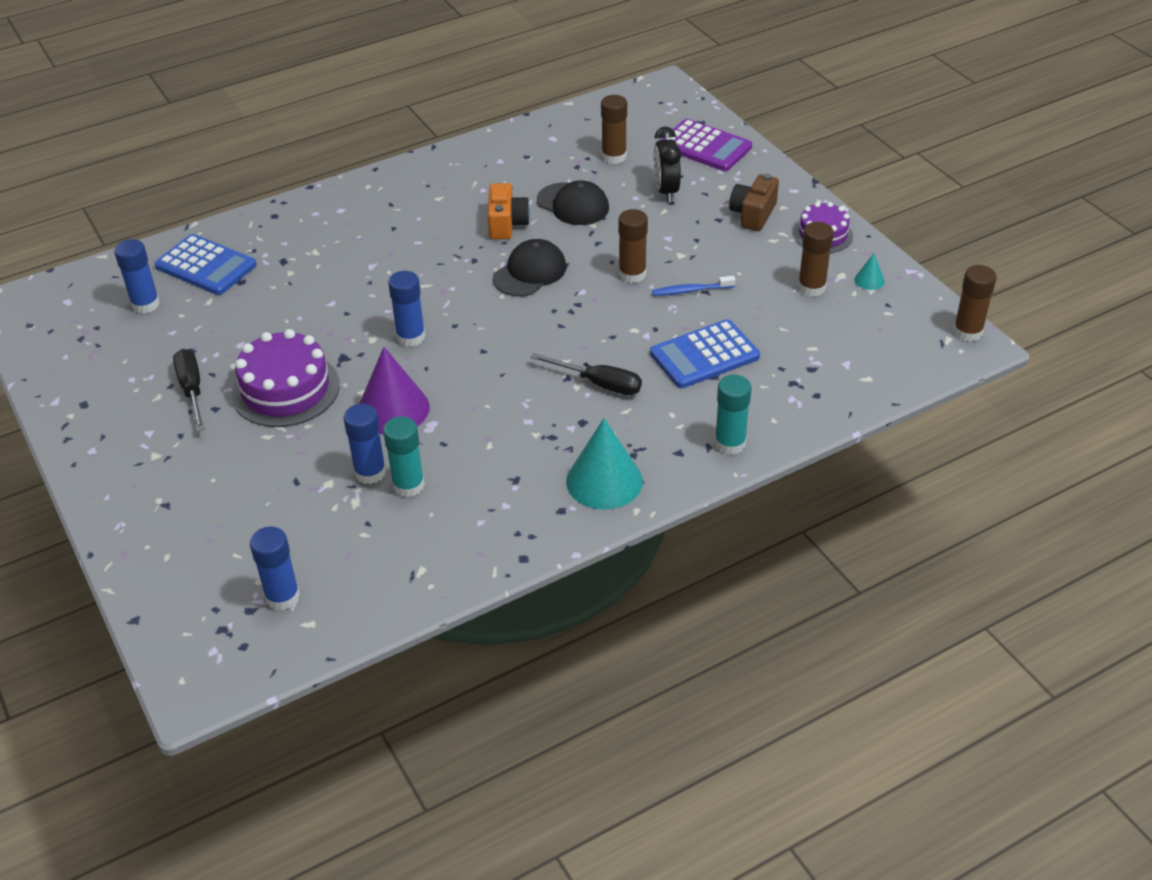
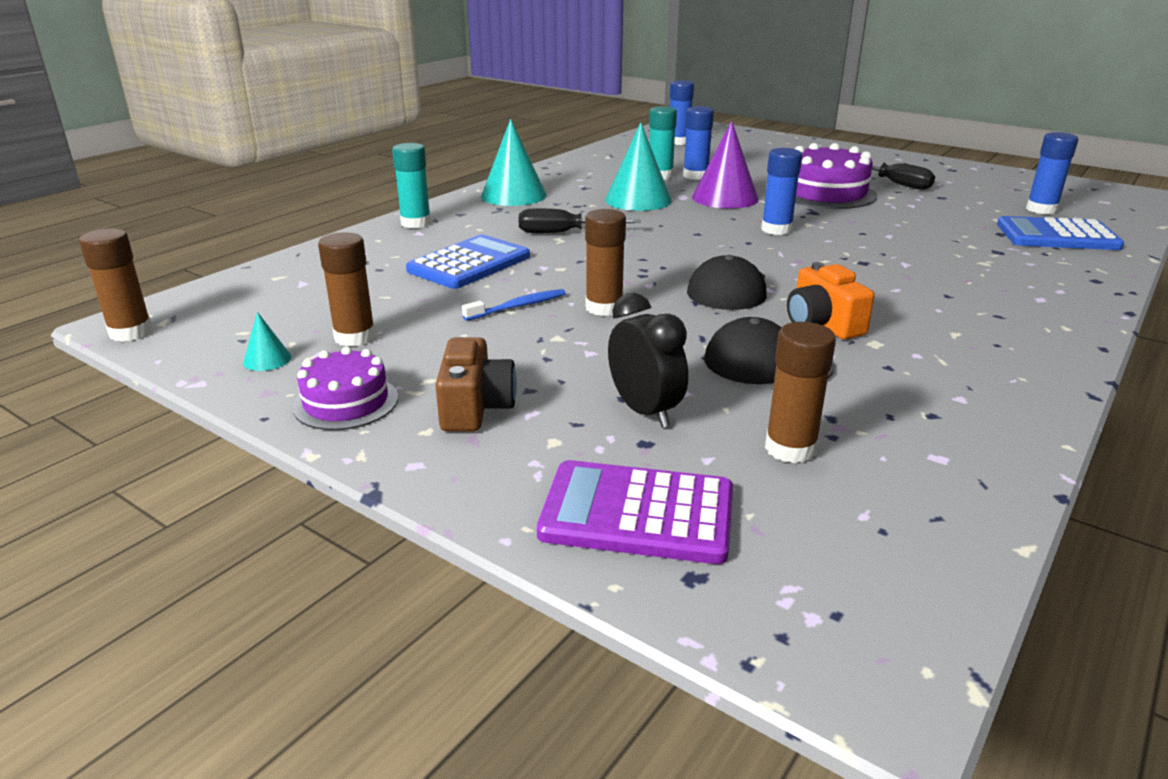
camera: 155 degrees right, 15 degrees down
none -> turquoise cone [605,123,672,211]

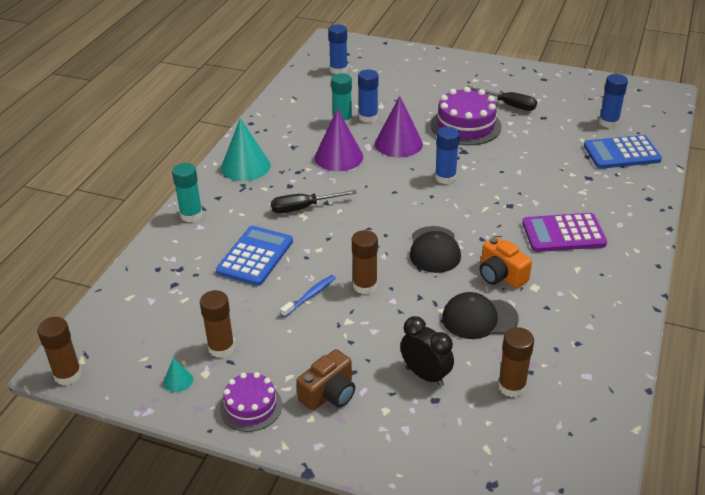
camera: 15 degrees left, 10 degrees up
brown camera [435,338,517,432] -> brown camera turned 60 degrees clockwise [296,349,355,411]
purple calculator [537,460,733,564] -> purple calculator moved to [522,213,607,252]
turquoise cone [605,123,672,211] -> purple cone [315,109,363,171]

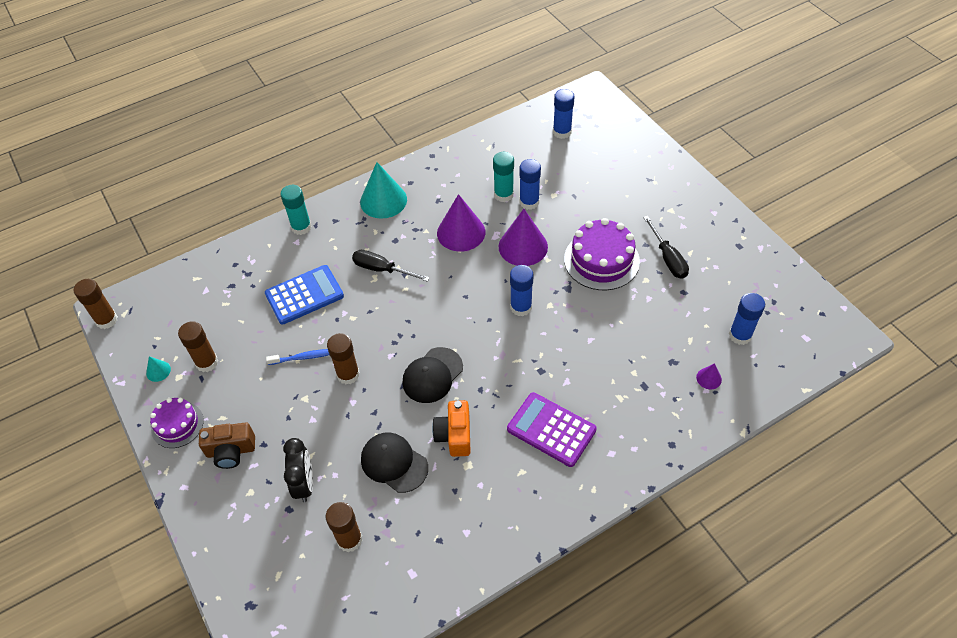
camera: 40 degrees right, 15 degrees up
blue calculator [584,135,662,169] -> purple cone [696,363,722,389]

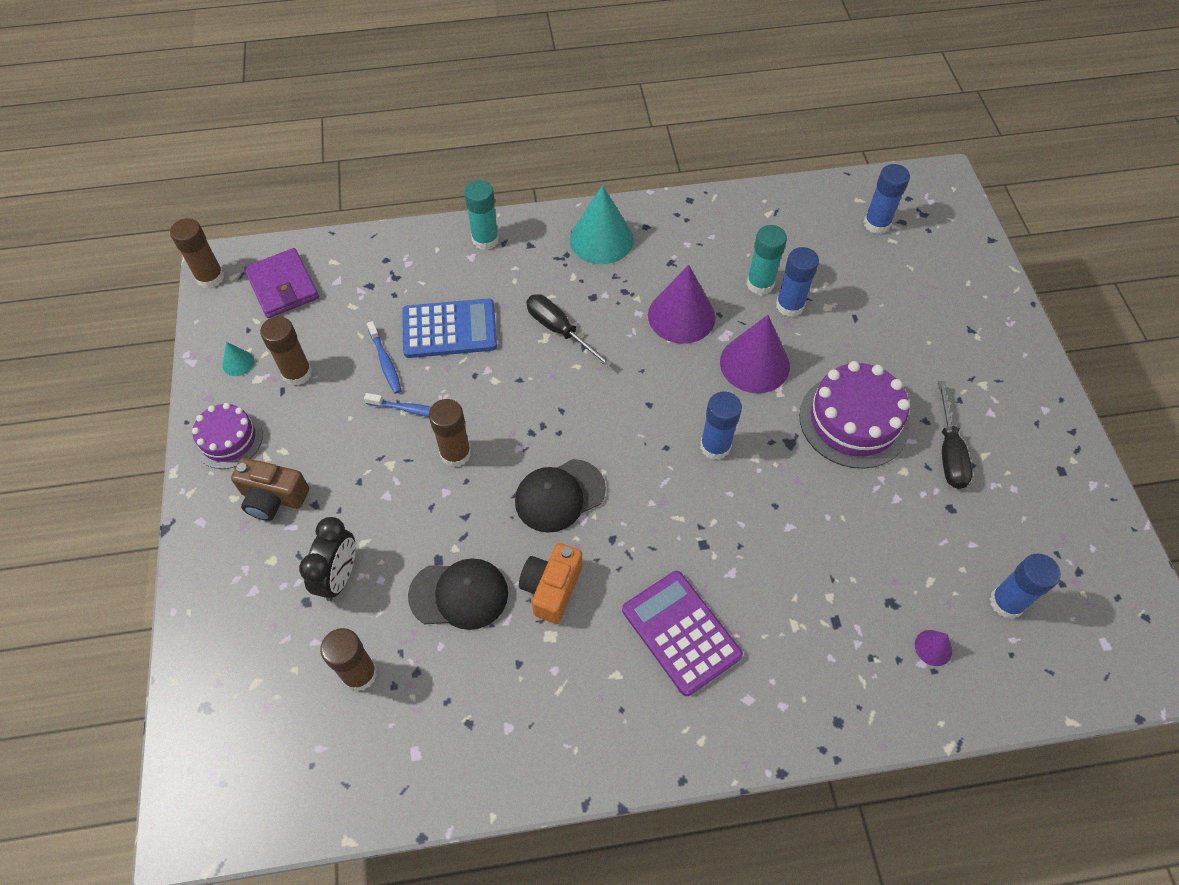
camera: 20 degrees right, 5 degrees up
black cap [361,432,428,493] -> black cap turned 120 degrees clockwise [408,558,508,630]
none -> purple wallet [244,248,319,318]
none -> blue toothbrush [367,321,402,394]

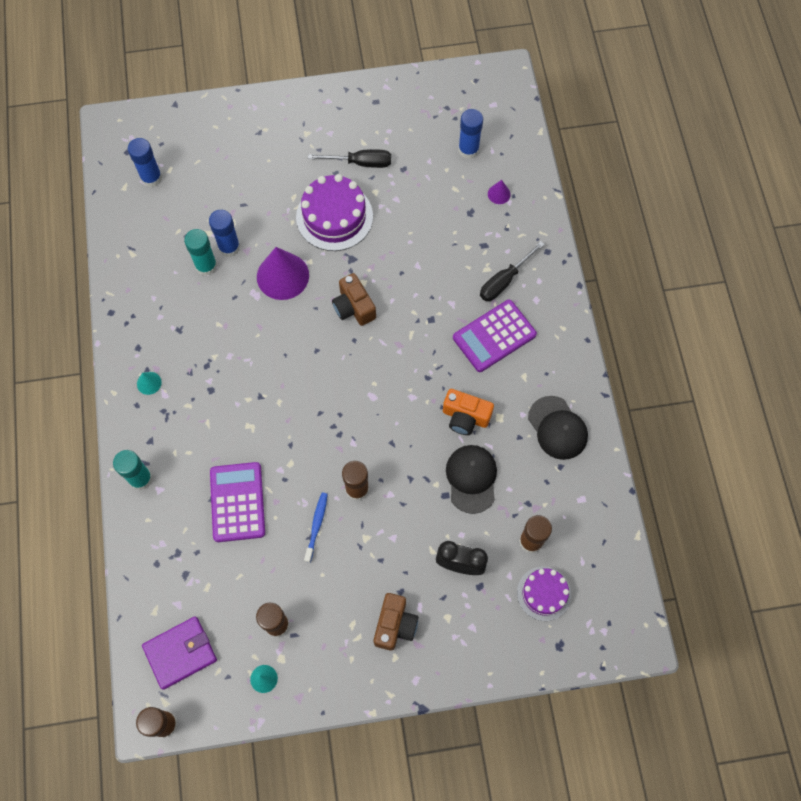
camera: 90 degrees left, 10 degrees up
purple cake [192,403,263,469] -> purple cake moved to [517,567,571,621]
blue toothbrush [367,321,402,394] -> none
blue calculator [402,298,497,358] -> purple calculator [210,462,265,542]
black cap [515,459,606,533] -> black cap moved to [528,396,588,460]
black screwdriver [526,294,612,367] -> black screwdriver moved to [480,241,545,301]
turquoise cone [570,185,634,264] -> turquoise cone [137,372,162,395], size x0.45
purple cone [648,265,715,344] -> none
blue glue stick [700,392,742,460] -> brown camera [332,273,376,326]

